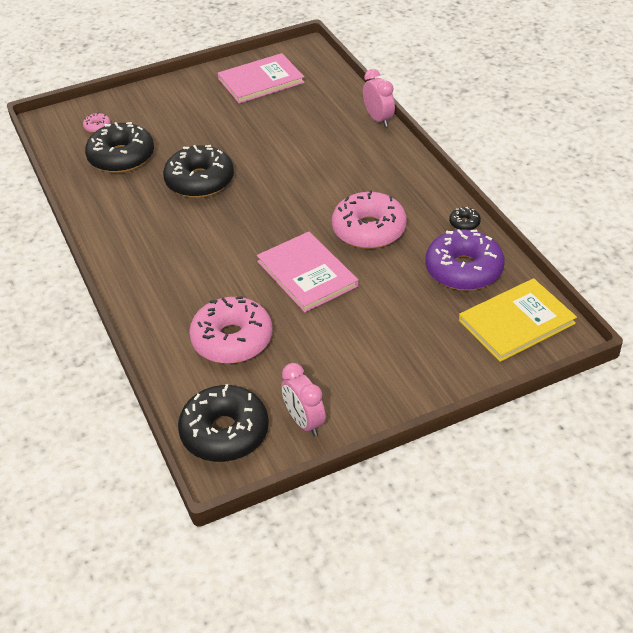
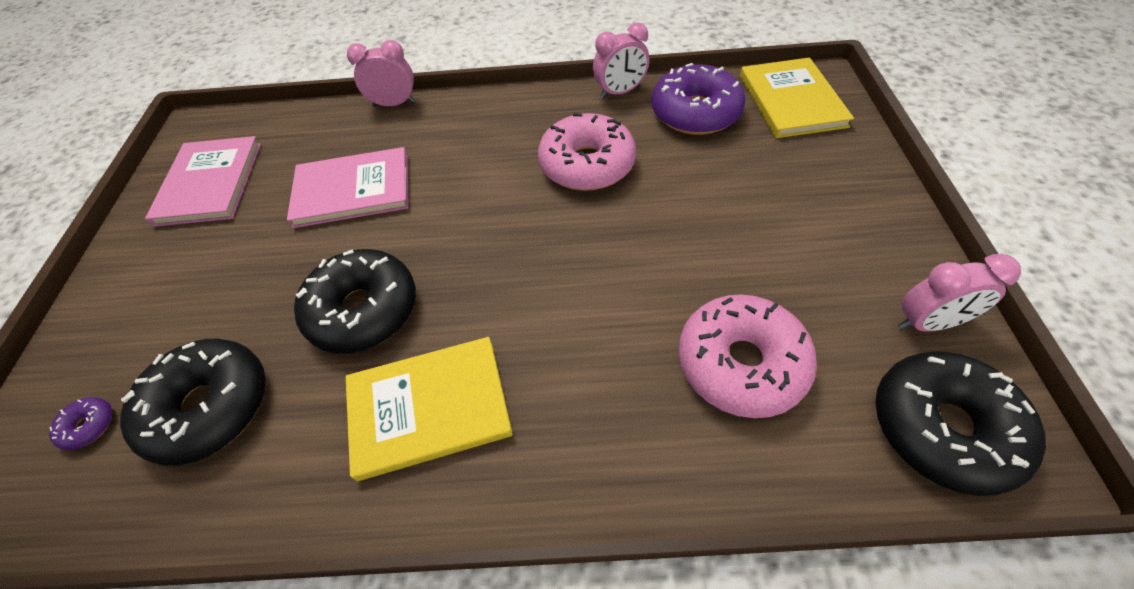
camera: 65 degrees left, 10 degrees up
pink donut [83,112,110,133] -> purple donut [49,397,112,450]
pink book [257,232,359,312] -> pink book moved to [287,147,409,228]
black donut [449,207,481,230] -> pink clock [593,22,650,98]
none -> yellow book [346,337,513,481]

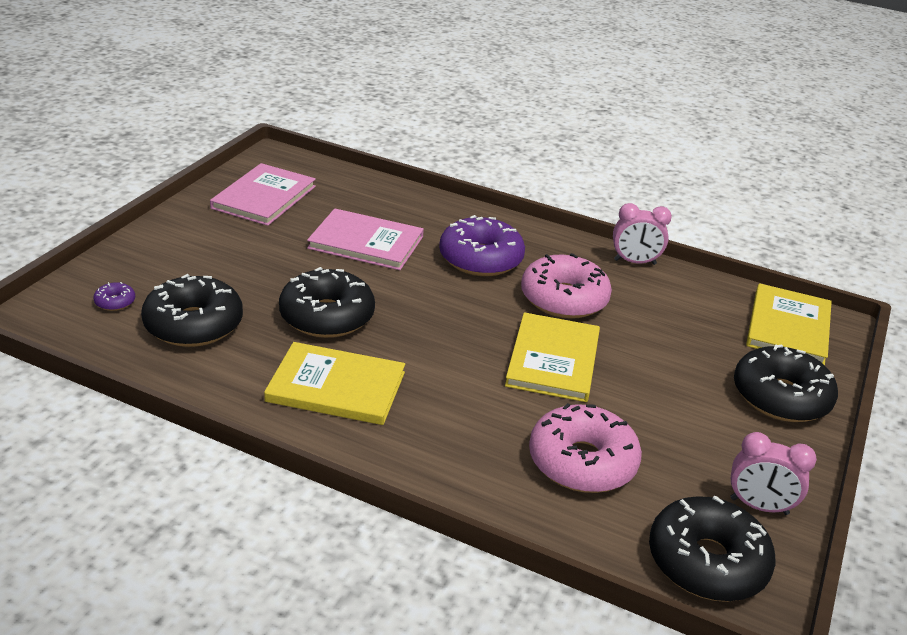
camera: 20 degrees right, 20 degrees down
pink clock [347,40,415,107] -> none
purple donut [652,63,746,135] -> purple donut moved to [439,215,525,276]
none -> yellow book [505,312,600,402]
none -> black donut [734,344,838,422]

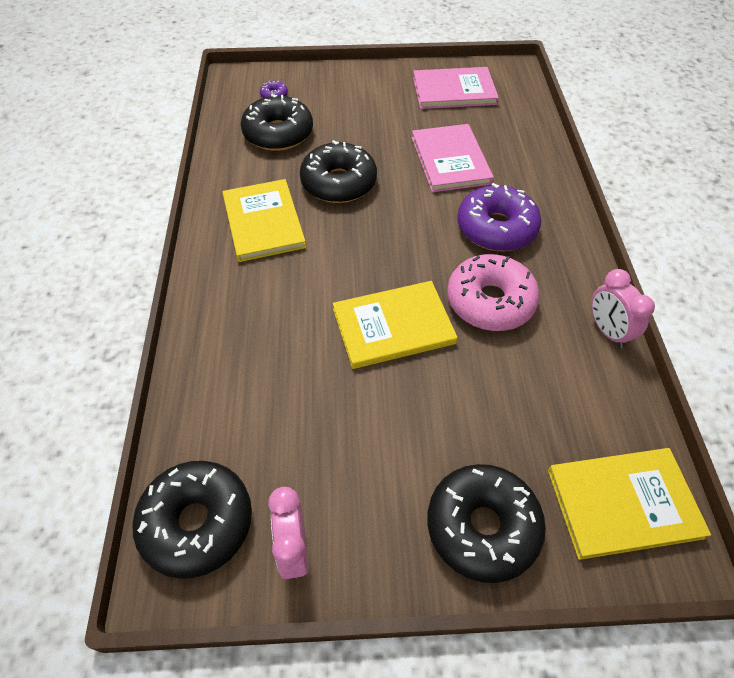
camera: 65 degrees right, 20 degrees up
pink donut [529,403,642,493] -> none

